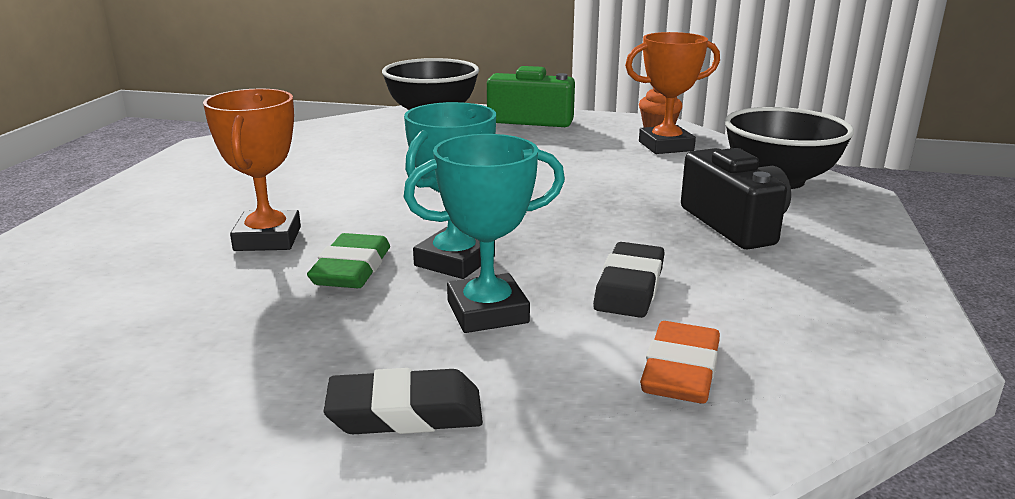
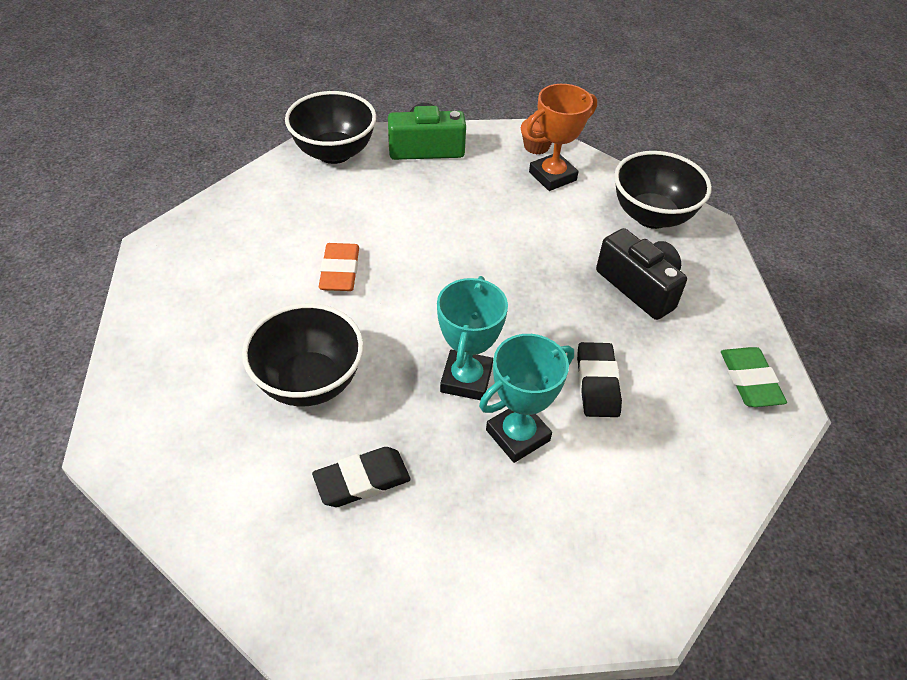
camera: 20 degrees left, 25 degrees up
orange trophy [203,89,301,251] -> black bowl [242,303,364,407]
green eraser [307,233,390,288] -> green eraser moved to [721,347,787,407]
black eraser [324,368,483,434] -> black eraser moved to [312,447,411,507]
orange eraser [640,321,720,404] -> orange eraser moved to [319,243,359,291]

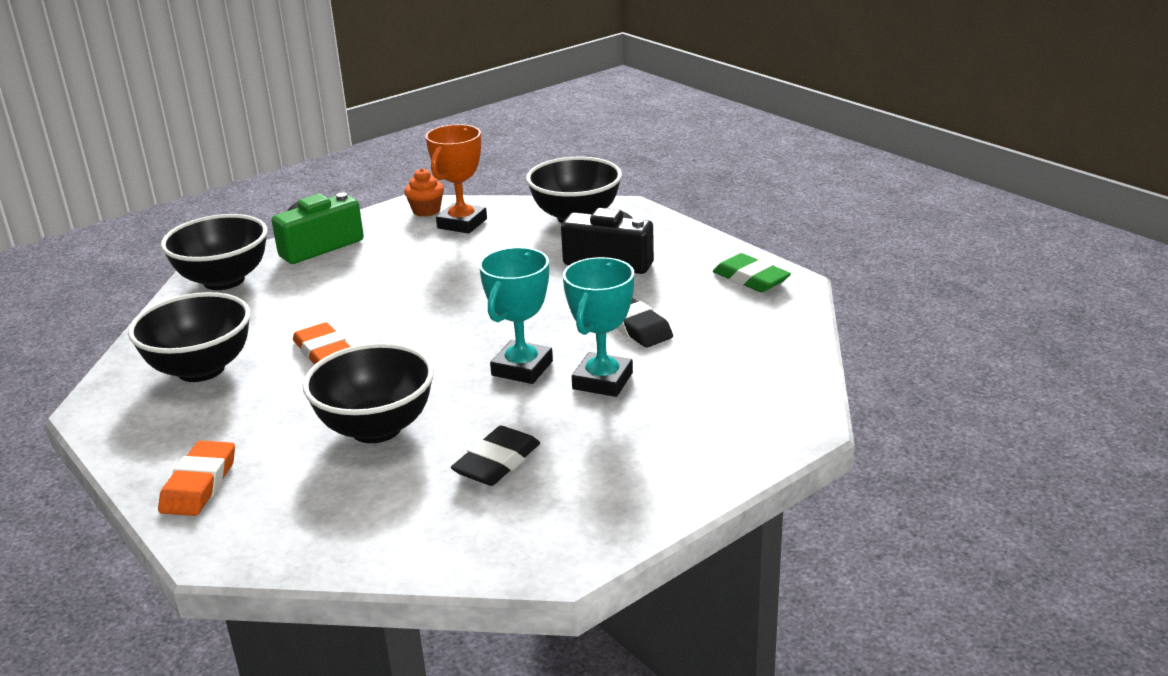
camera: 30 degrees left, 20 degrees down
turquoise trophy [437,276,508,400] -> turquoise trophy turned 45 degrees clockwise [479,247,553,384]
none -> black bowl [128,292,250,382]
none -> orange eraser [158,441,235,516]

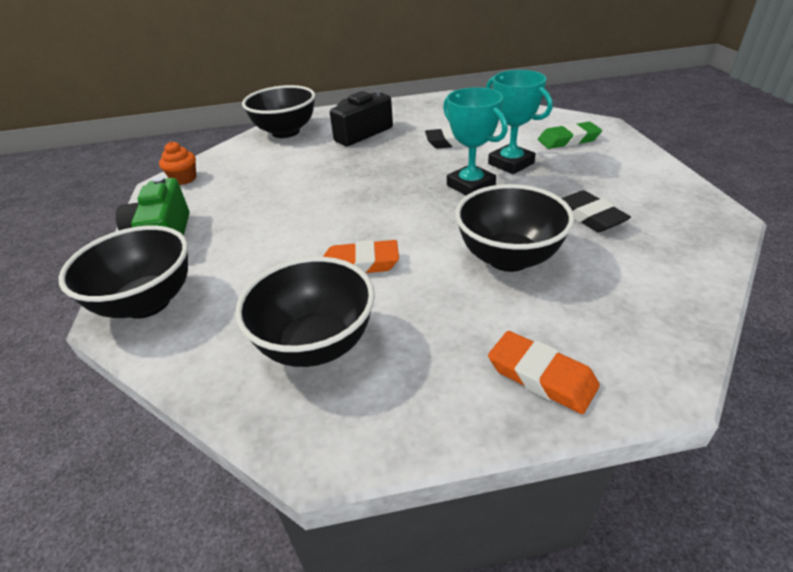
camera: 60 degrees left, 10 degrees up
orange trophy [426,124,487,234] -> none
green eraser [713,253,791,292] -> green eraser moved to [538,122,602,149]

